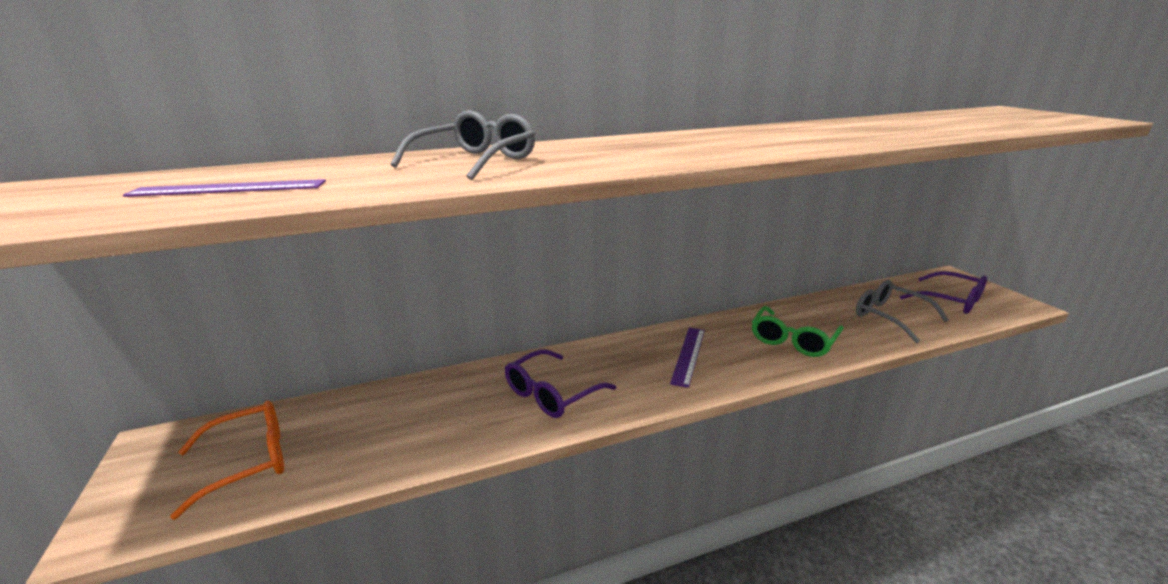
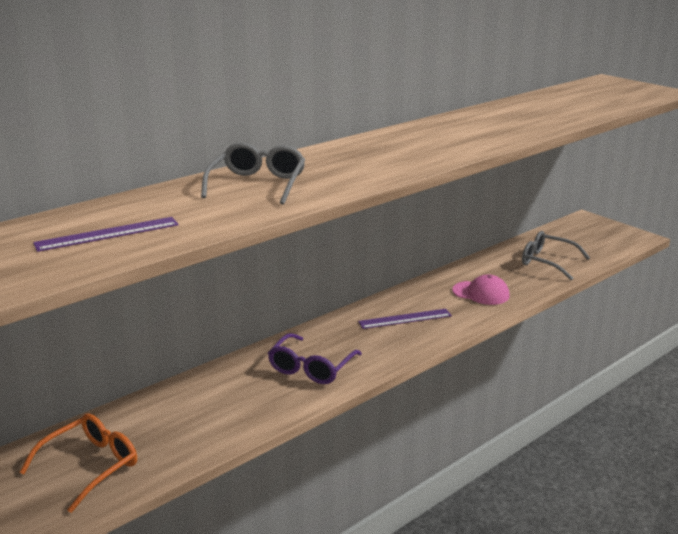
camera: 20 degrees left, 0 degrees up
purple ruler [670,327,705,388] -> purple ruler turned 75 degrees clockwise [358,309,452,329]
green glasses [752,306,844,357] -> pink cap [452,274,510,305]
purple glasses [900,271,987,314] -> none

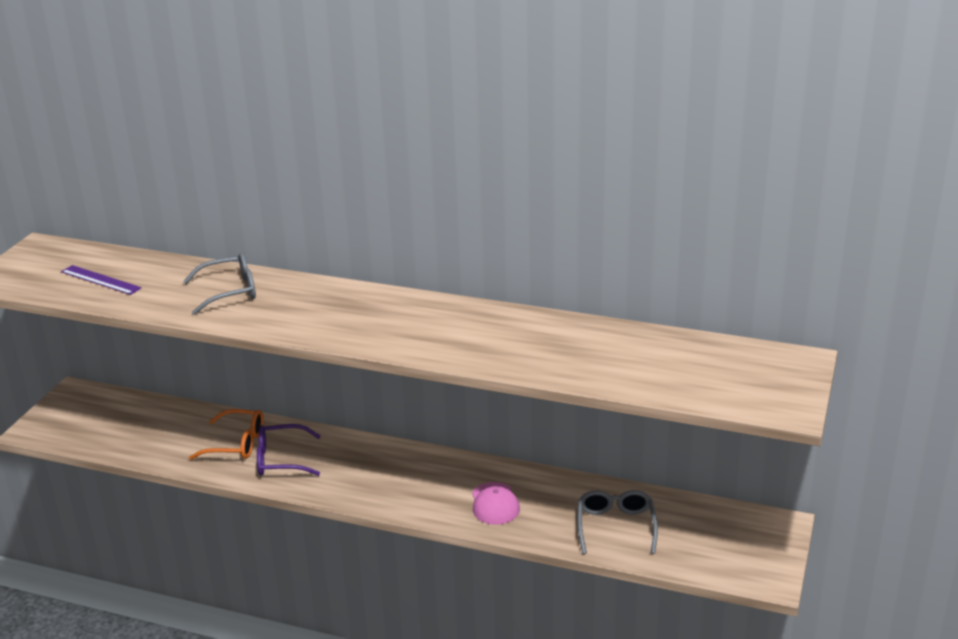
camera: 60 degrees right, 5 degrees up
orange glasses [19,414,137,513] -> orange glasses moved to [189,409,263,460]
purple ruler [358,309,452,329] -> none

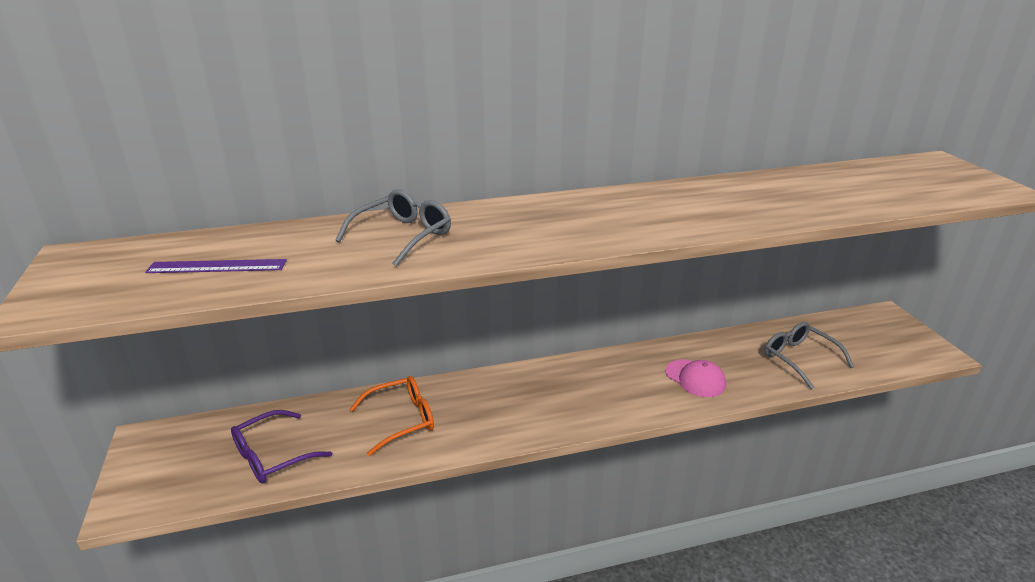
camera: 35 degrees left, 0 degrees up
purple glasses [257,424,321,476] -> purple glasses moved to [231,410,332,484]

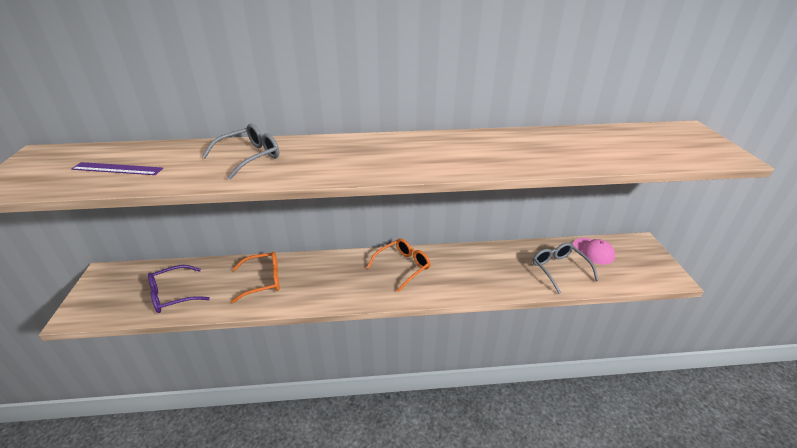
camera: 10 degrees right, 5 degrees up
pink cap [665,359,726,397] -> pink cap moved to [573,238,615,265]
none -> orange glasses [366,238,431,292]

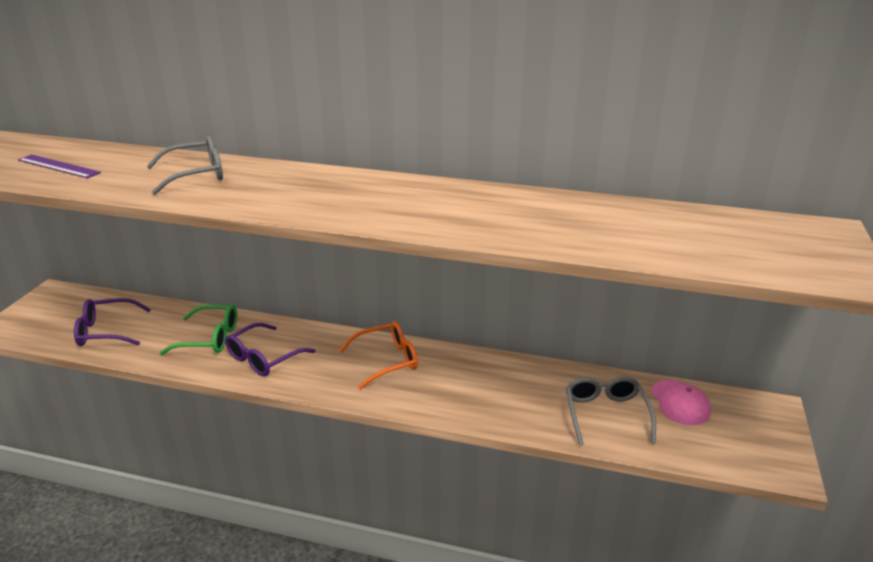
camera: 20 degrees right, 5 degrees down
orange glasses [231,252,280,303] -> green glasses [160,305,237,355]
none -> purple glasses [225,323,315,376]

